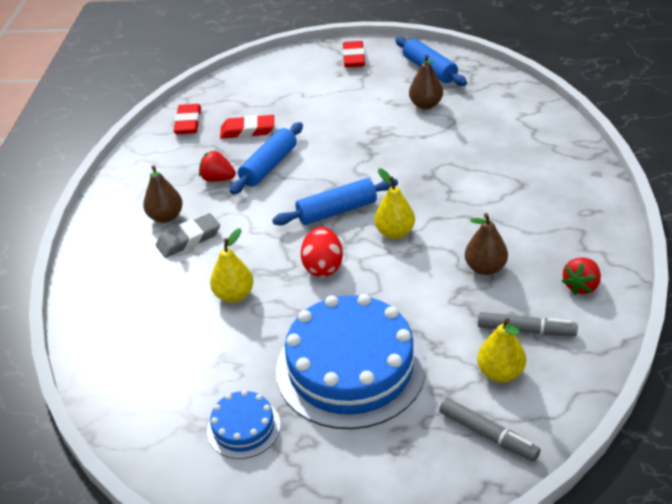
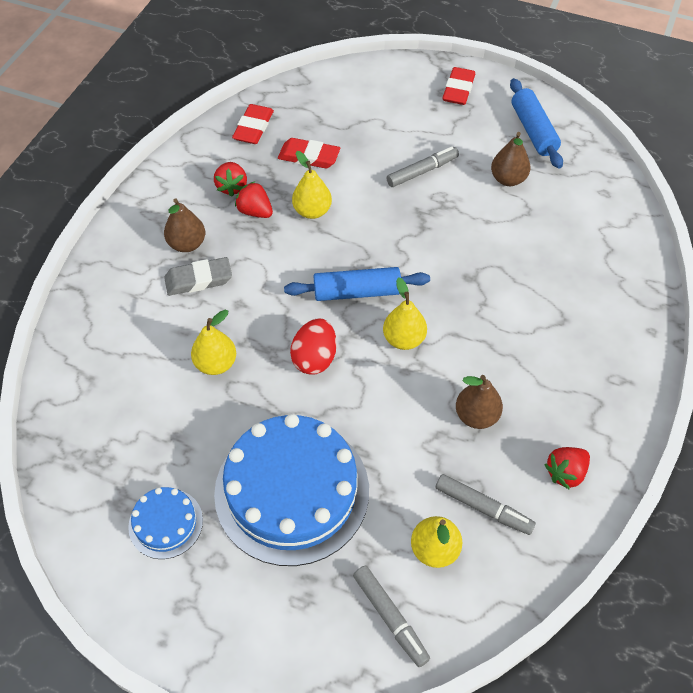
camera: 15 degrees right, 15 degrees up
blue rolling pin [230,122,303,194] -> yellow pear [292,151,332,219]
none -> red strawberry [214,162,247,197]
none -> grey marker [387,147,459,187]

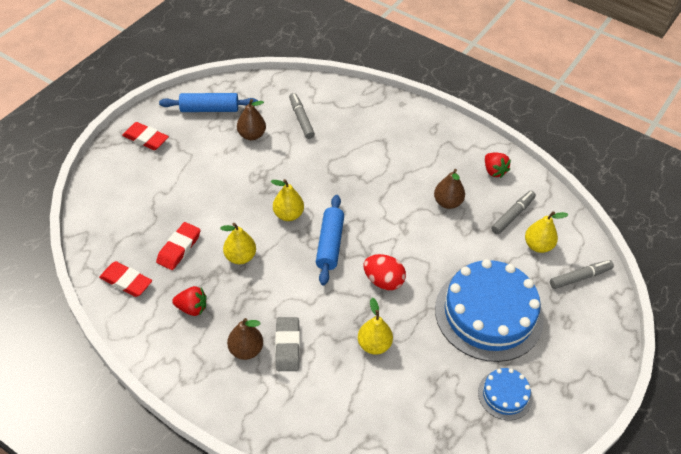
camera: 80 degrees left, 5 degrees down
red strawberry [235,181,273,218] -> none
yellow pear [383,277,427,350] -> yellow pear moved to [271,179,304,221]
grey marker [387,147,459,187] -> grey marker moved to [289,93,315,139]

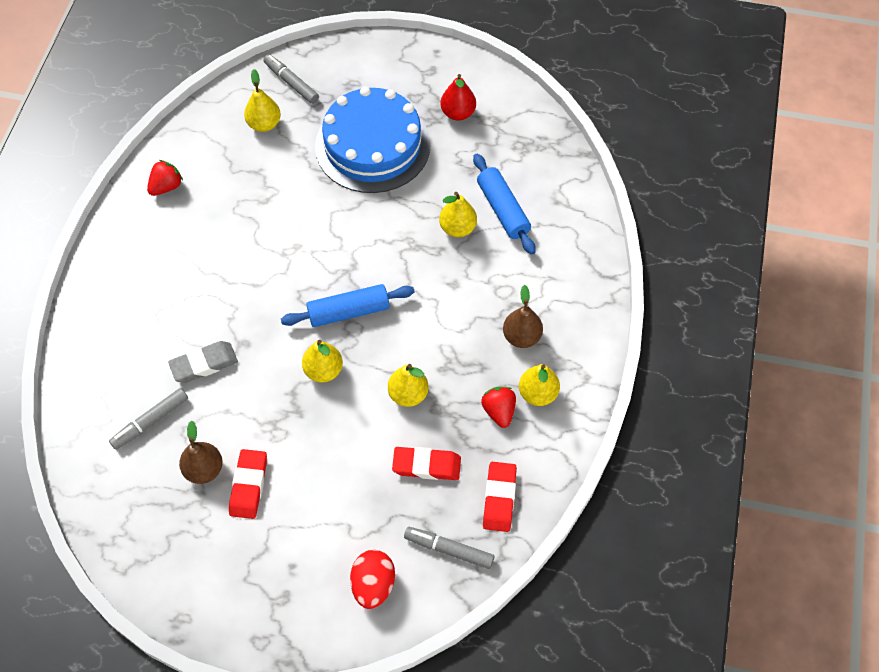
camera: 110 degrees left, 10 degrees up
red eraser [122,122,169,150] -> red eraser moved to [229,449,267,519]
blue rolling pin [159,93,258,112] -> blue rolling pin moved to [473,154,536,255]
grey eraser [275,317,300,371] -> grey eraser moved to [168,341,238,383]
red egg [363,254,406,290] -> red egg moved to [350,550,395,609]
brown pear [434,169,465,209] -> none
blue cake [478,368,533,420] -> red pear [441,74,476,121]
grey marker [491,191,536,234] -> grey marker moved to [404,527,494,569]
none -> yellow pear [519,364,560,406]

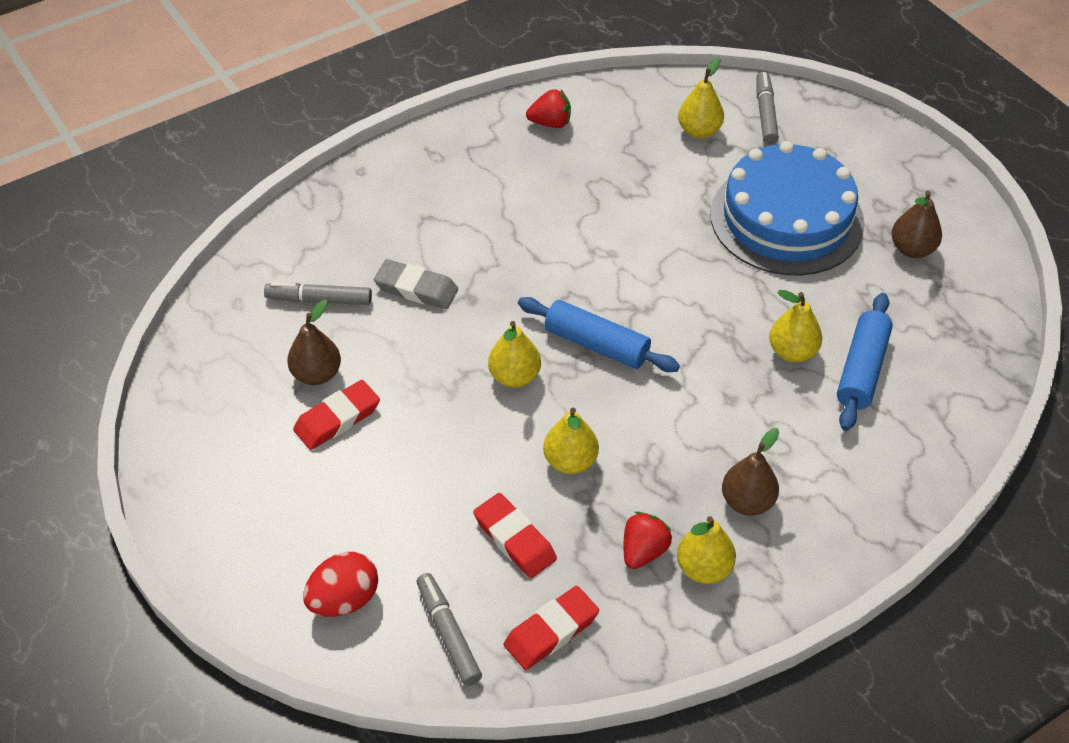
camera: 45 degrees right, 10 degrees down
red pear [441,74,476,121] -> brown pear [892,191,942,258]

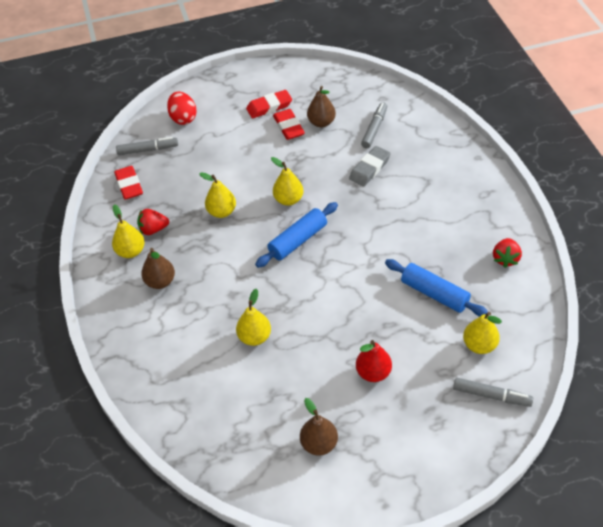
camera: 110 degrees right, 0 degrees up
red eraser [473,493,557,578] -> red eraser moved to [246,90,292,118]
red strawberry [624,512,672,569] -> red strawberry turned 120 degrees clockwise [137,209,169,235]
blue cake [710,141,865,276] -> red pear [356,340,392,382]
blue rolling pin [837,293,893,431] -> blue rolling pin moved to [385,259,488,317]

